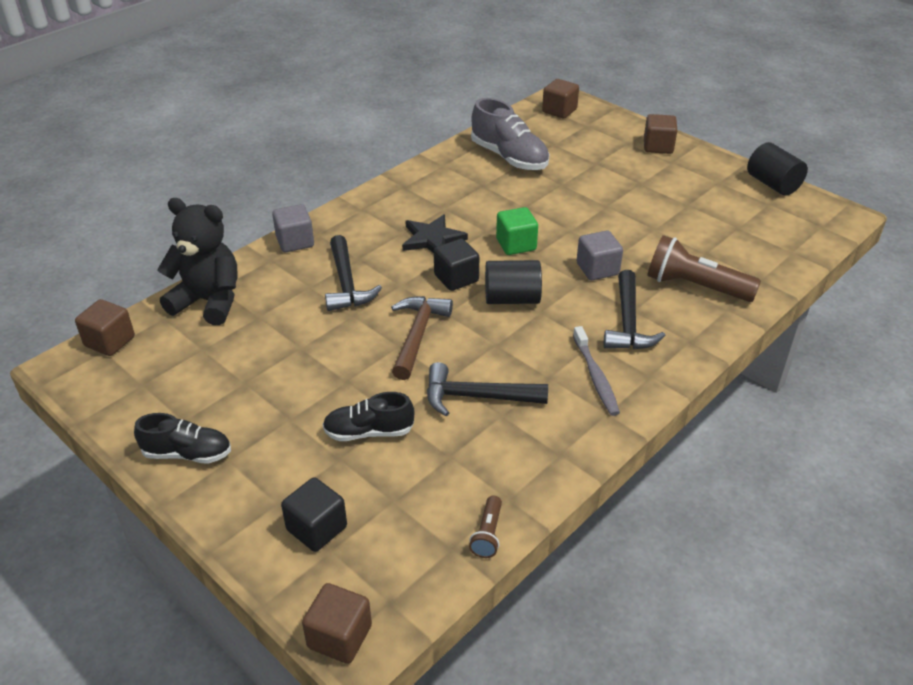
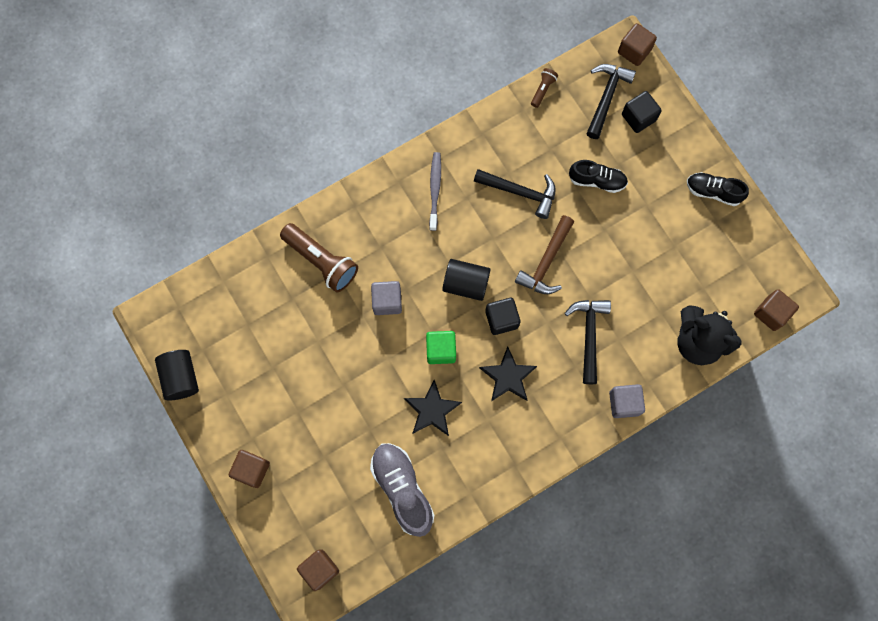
camera: 165 degrees left, 35 degrees up
black hammer [604,270,666,350] -> black hammer moved to [586,64,636,139]
none -> black star [404,380,462,436]

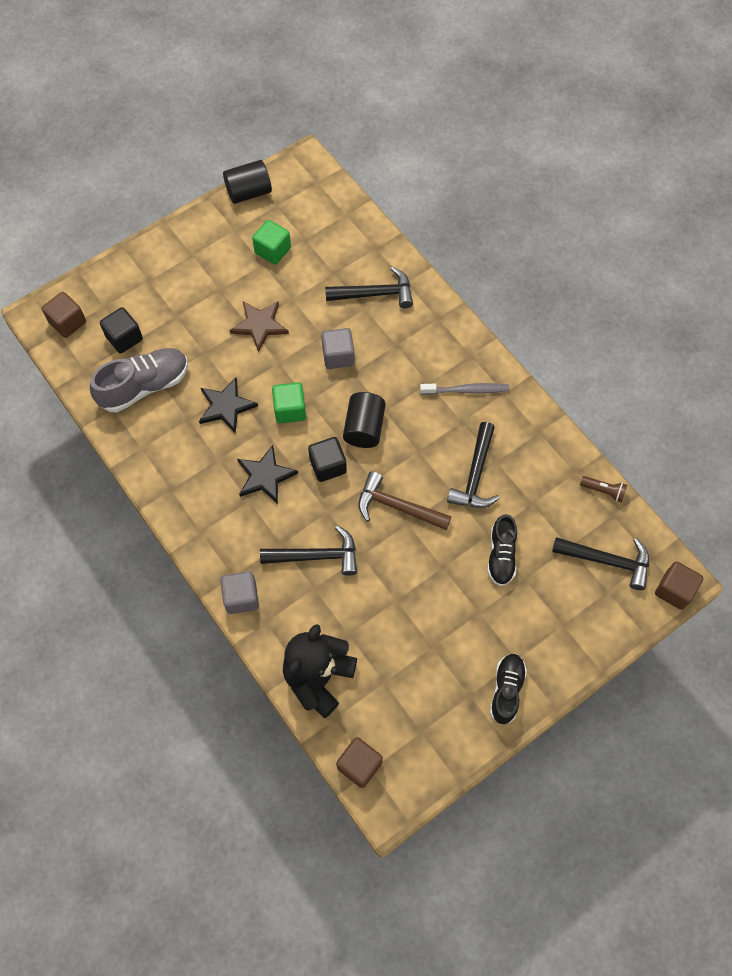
camera: 85 degrees right, 10 degrees down
brown cube [229,450,270,488] -> none
brown flashlight [280,223,358,292] -> black hammer [325,267,413,308]
black cube [622,91,662,133] -> black cube moved to [100,307,143,354]
none -> brown star [230,301,289,352]
none -> green cube [252,220,291,265]

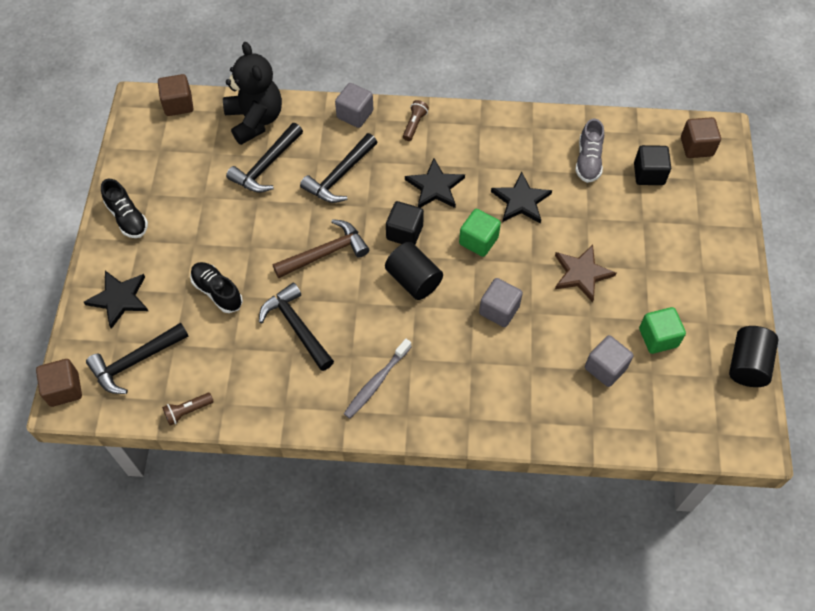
camera: 130 degrees right, 5 degrees down
grey shoe [90,348,188,412] -> grey shoe [575,118,604,183], size x0.65
black hammer [325,267,413,308] -> black hammer moved to [226,123,303,193]
none -> black star [84,271,148,329]
none -> brown flashlight [403,100,429,141]
none -> grey cube [585,335,634,387]

